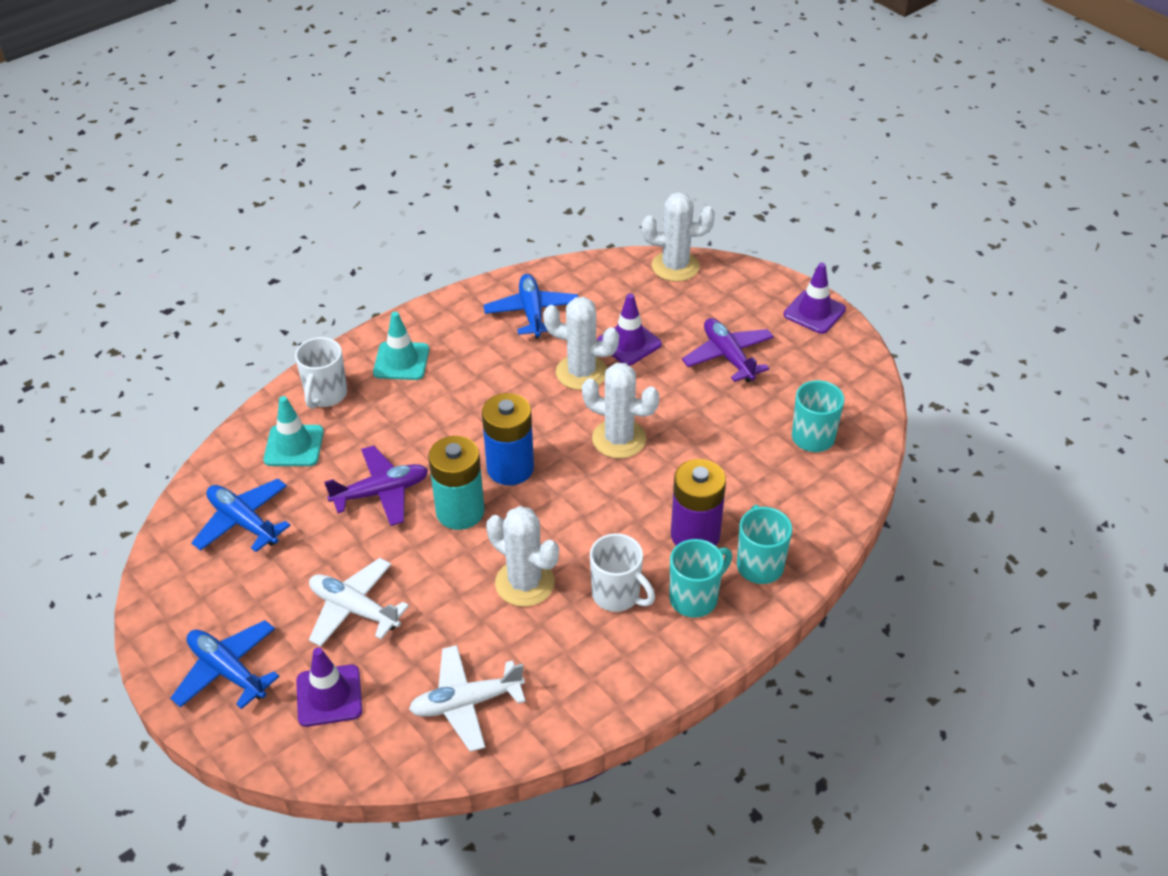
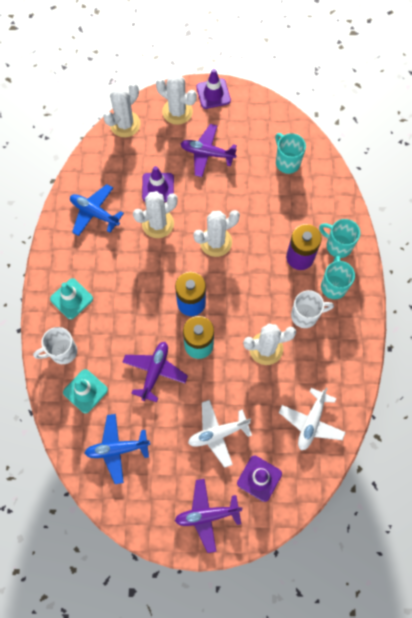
camera: 50 degrees left, 25 degrees up
blue plane [170,620,279,709] -> purple plane [175,479,242,553]
white mug [295,337,347,409] -> white mug turned 105 degrees clockwise [33,327,77,364]
none -> white cactus [156,73,197,125]

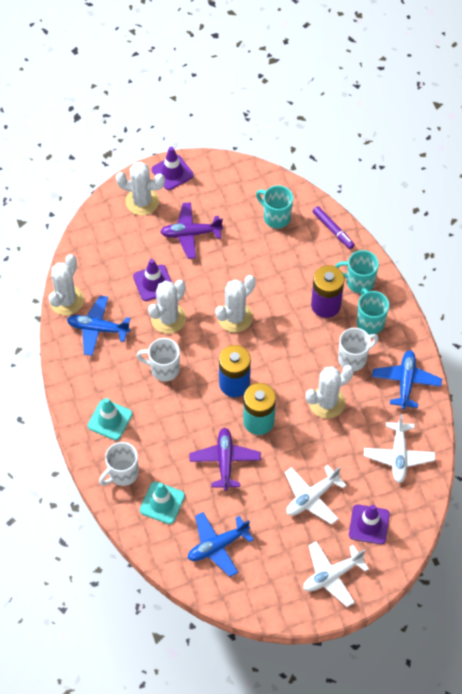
camera: 20 degrees left, 10 degrees down
white cactus [103,83,141,137] -> white cactus moved to [49,254,84,315]
purple plane [175,479,242,553] -> white plane [303,541,369,607]
none -> white mug [136,338,180,382]
none -> purple marker [313,206,355,249]
none -> blue plane [372,350,442,409]

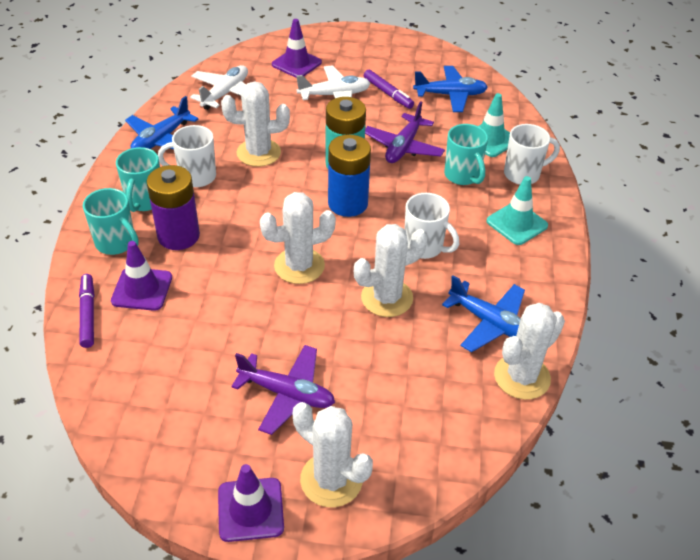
camera: 155 degrees left, 15 degrees down
purple traffic cone [133,259,172,301] -> purple traffic cone moved to [111,241,172,311]
turquoise mug [256,185,293,229] -> turquoise mug moved to [444,124,488,185]
white plane [303,541,369,607] -> none
none -> purple marker [364,70,414,109]

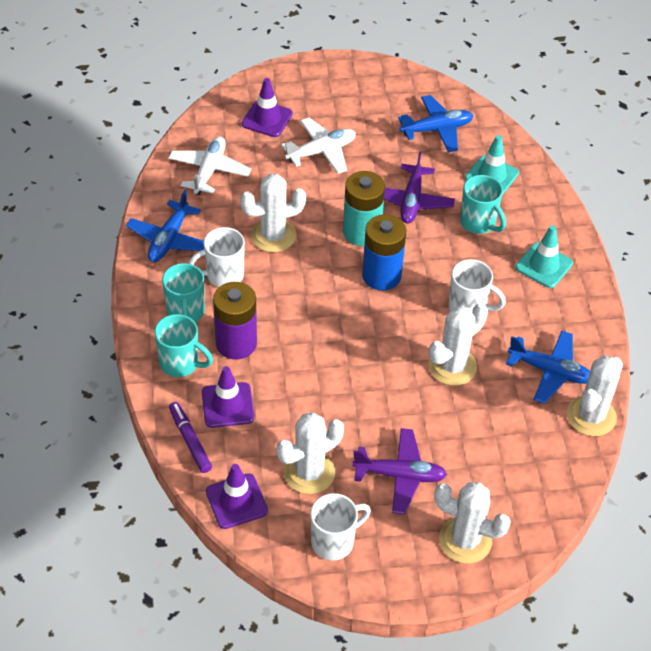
camera: 15 degrees left, 5 degrees up
purple traffic cone [218,464,284,542] -> purple traffic cone moved to [206,464,268,529]
white cactus [260,192,336,284] -> white cactus moved to [277,412,344,494]
purple marker [364,70,414,109] -> none
white mug [504,124,560,185] -> white mug moved to [310,493,371,560]

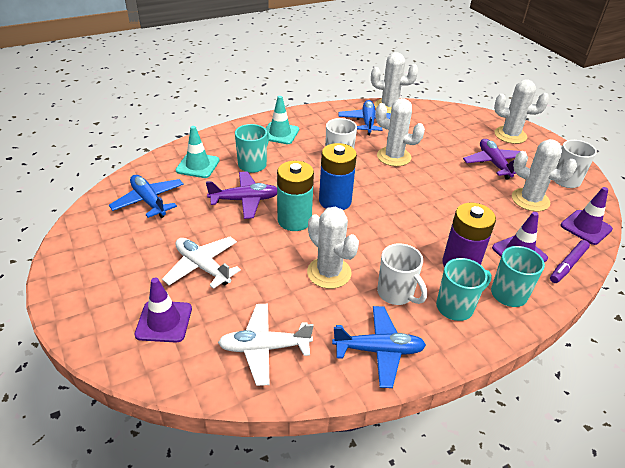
camera: 110 degrees left, 10 degrees down
white cactus [434,482,511,563] -> white cactus turned 75 degrees counterclockwise [494,79,549,144]

